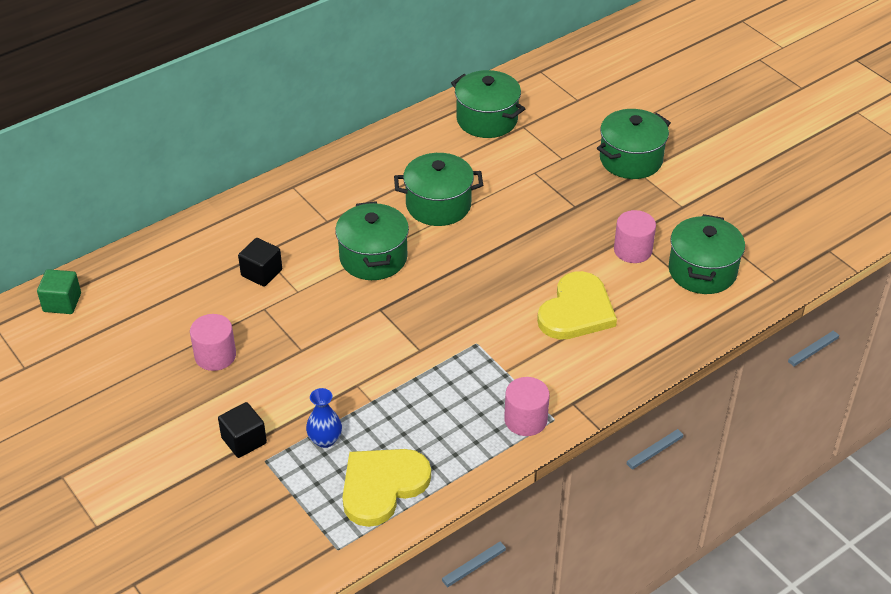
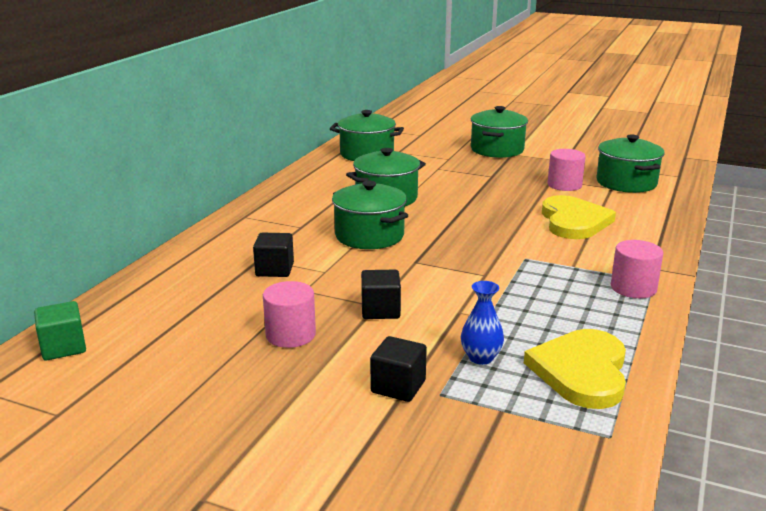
camera: 30 degrees left, 20 degrees down
none -> black cube [361,270,401,319]

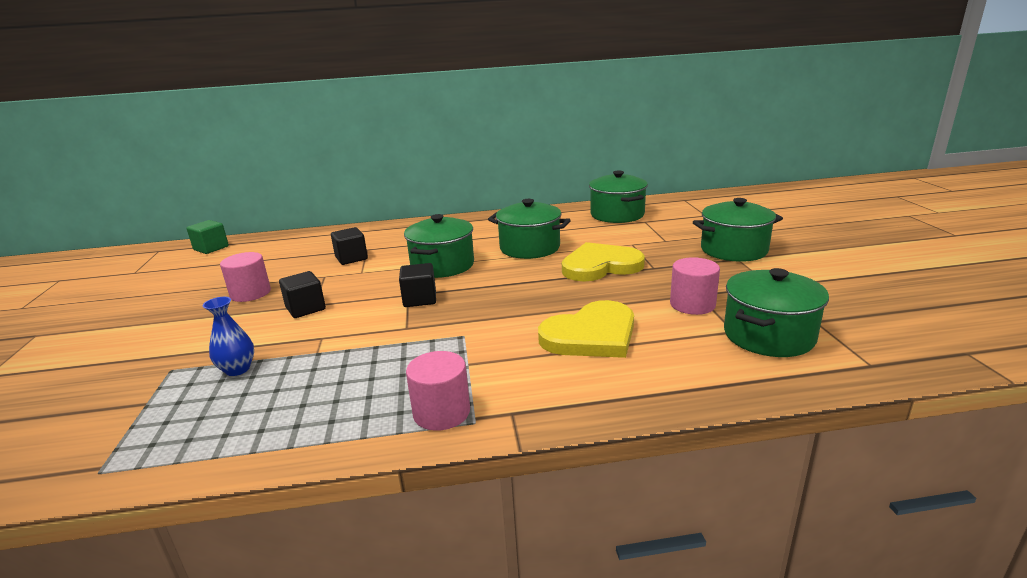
camera: 60 degrees right, 0 degrees up
black cube [370,336,427,402] -> black cube moved to [399,263,436,307]
yellow heart [524,329,626,409] -> yellow heart moved to [562,242,645,281]

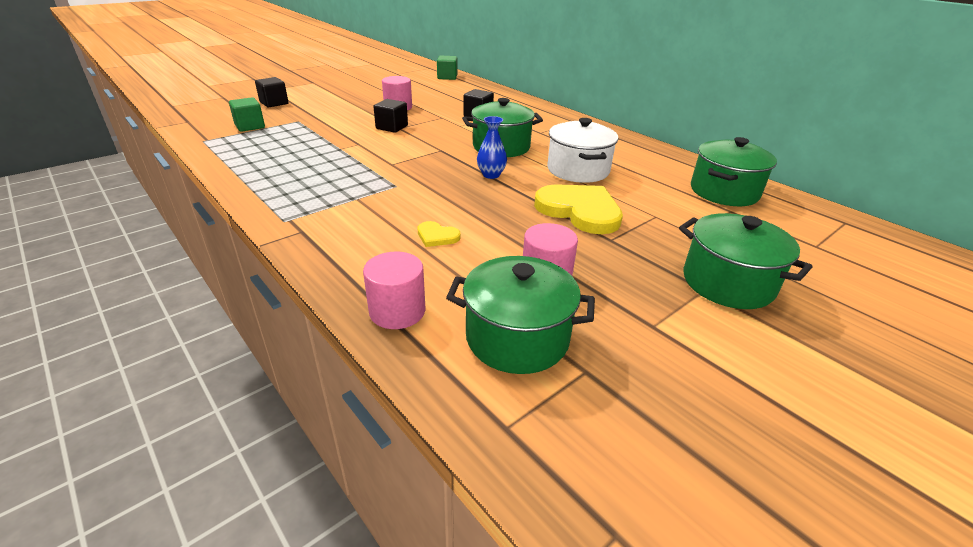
camera: 55 degrees right, 10 degrees up
blue vase [203,297,254,376] -> blue vase moved to [477,116,507,179]
black cube [399,263,436,307] -> black cube moved to [255,77,288,108]
pink cylinder [406,351,470,431] -> pink cylinder moved to [363,252,425,329]
green pot [488,199,571,259] -> white pot [547,118,618,183]
yellow heart [538,300,634,358] -> yellow heart [417,221,461,247], size x0.45
none -> green cube [229,97,265,132]

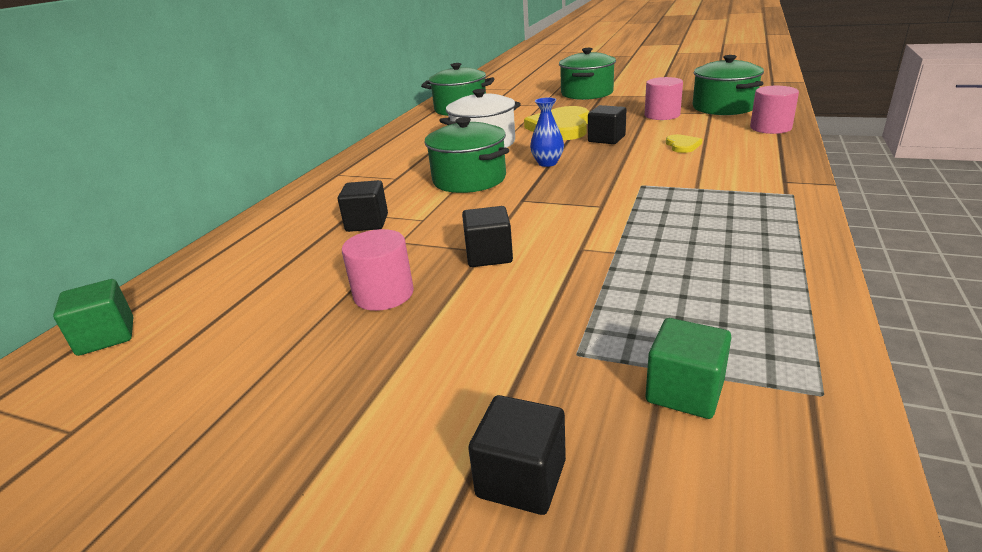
camera: 115 degrees left, 5 degrees down
none -> black cube [588,105,626,144]

